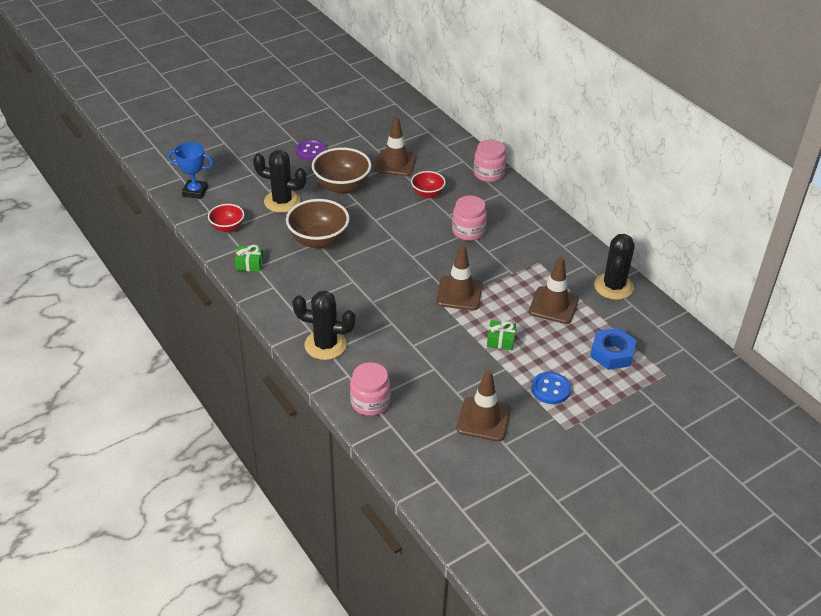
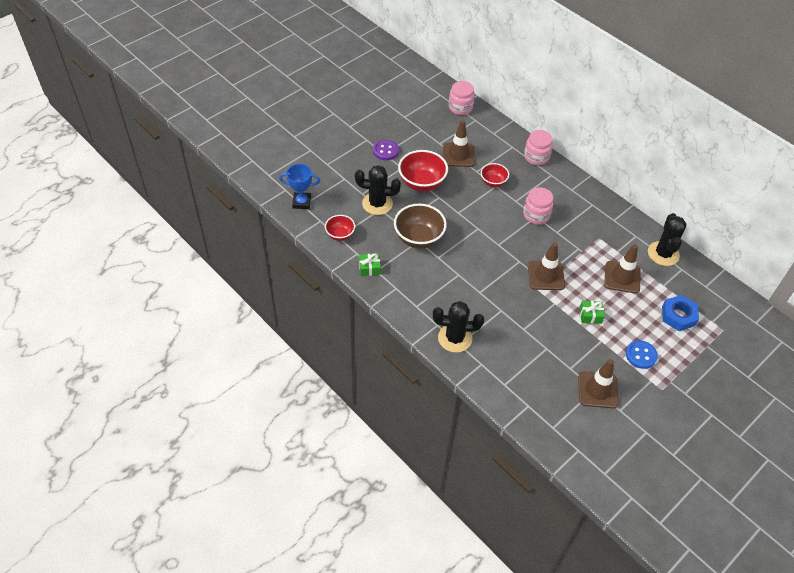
camera: 10 degrees left, 10 degrees up
brown bowl [312,147,372,194] -> red bowl [398,150,448,191]
pink jar [350,362,391,416] -> pink jar moved to [449,81,475,115]

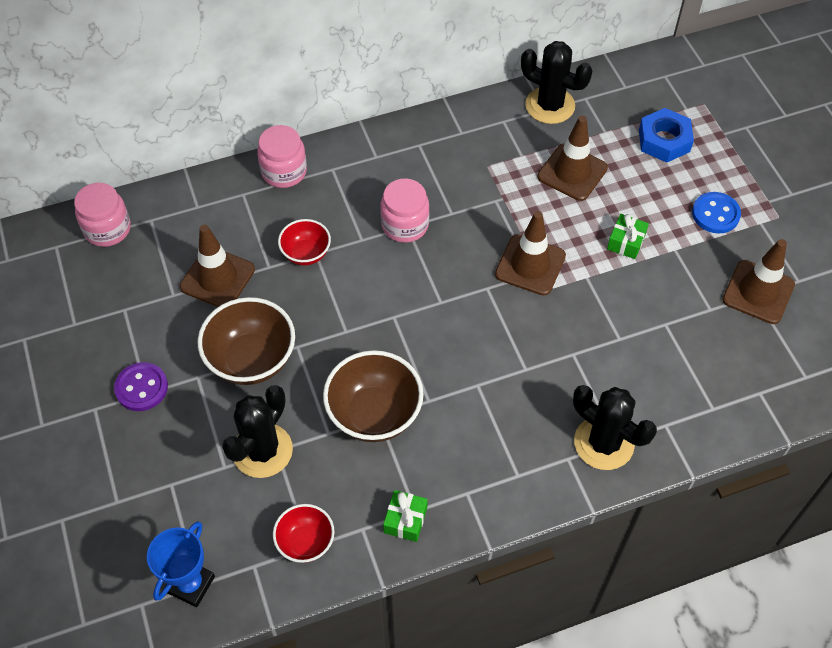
camera: 65 degrees left, 5 degrees up
red bowl [398,150,448,191] -> brown bowl [197,297,295,385]
black cactus [433,301,484,353] -> black cactus turned 75 degrees counterclockwise [573,385,657,470]

